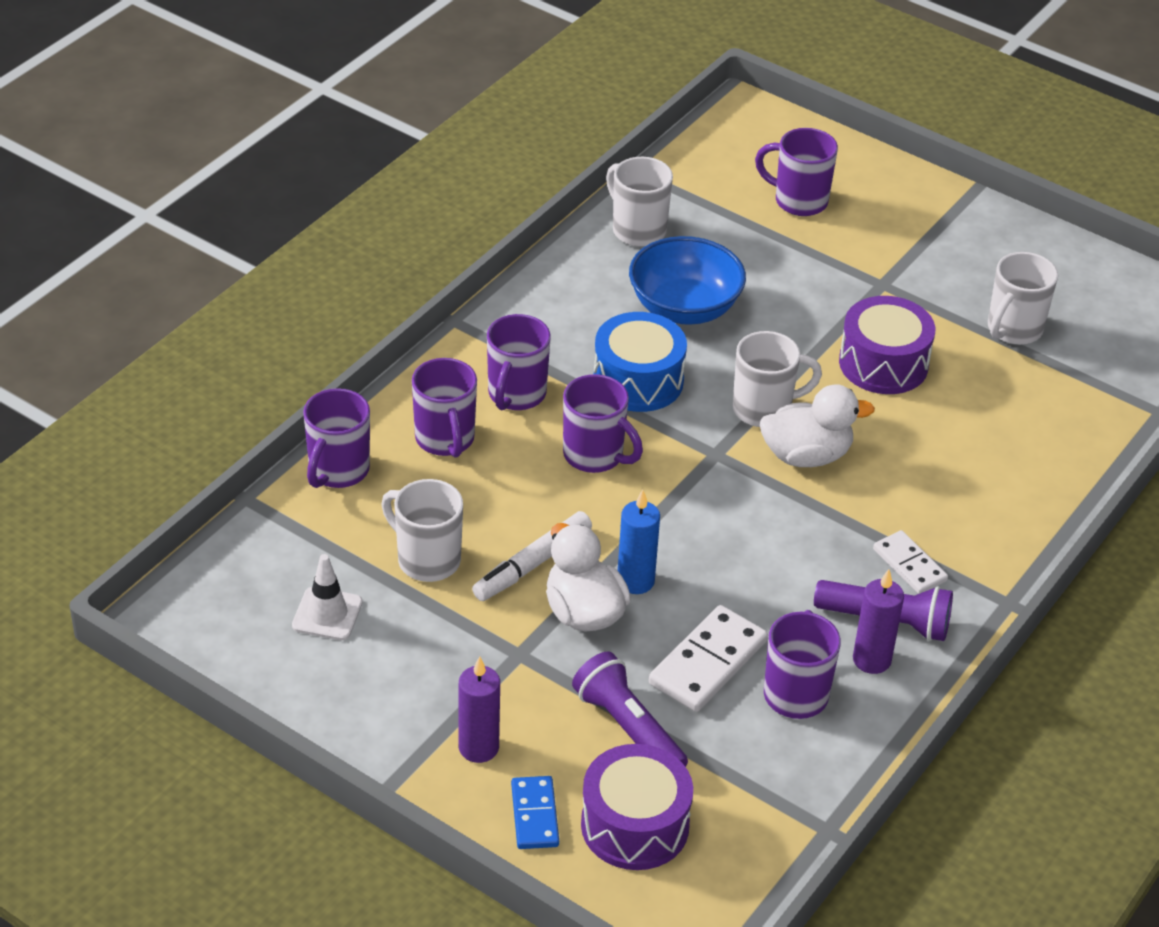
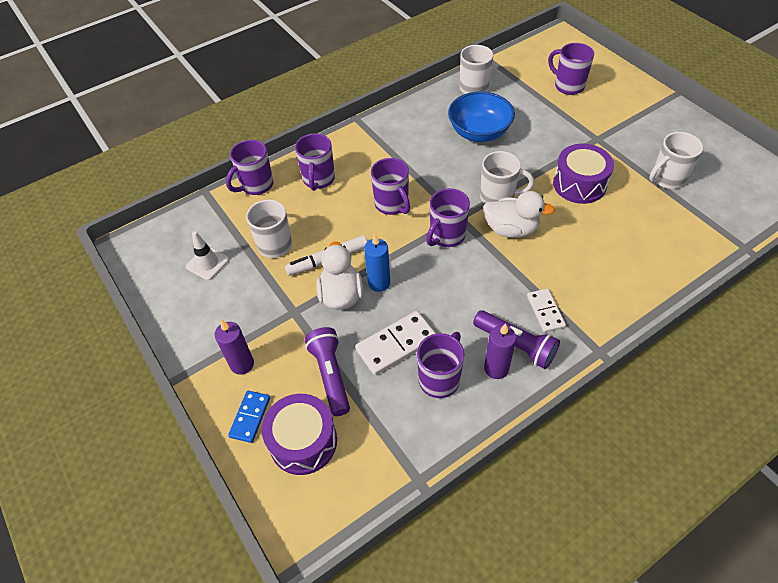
camera: 25 degrees right, 10 degrees up
purple mug [487,314,551,410] -> purple mug moved to [426,188,470,247]
blue drum [593,312,687,412] -> none

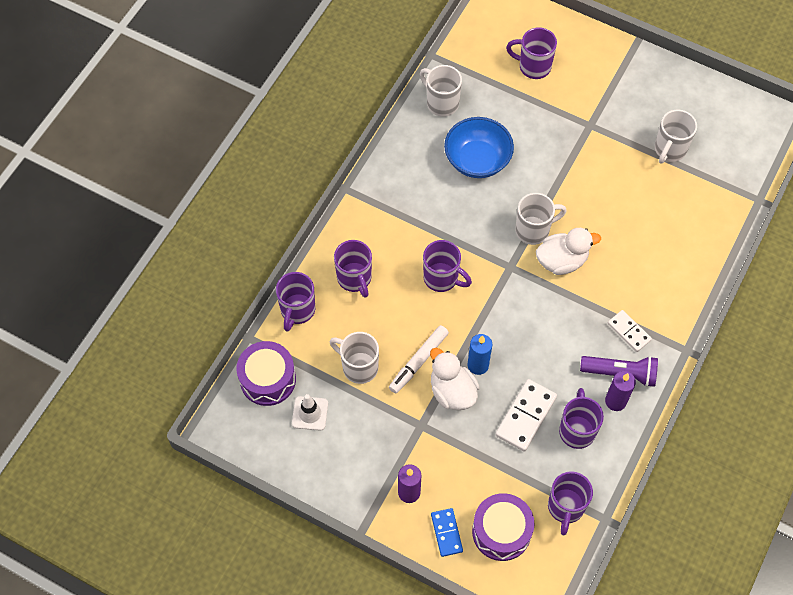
camera: 30 degrees left, 10 degrees up
purple flashlight [305,327,350,416] -> none
purple mug [426,188,470,247] -> purple mug moved to [548,471,593,535]
purple drum [553,144,614,204] -> purple drum moved to [236,341,296,406]

